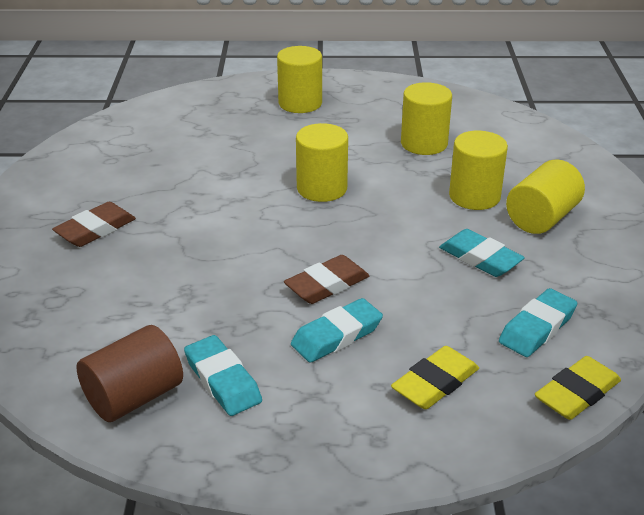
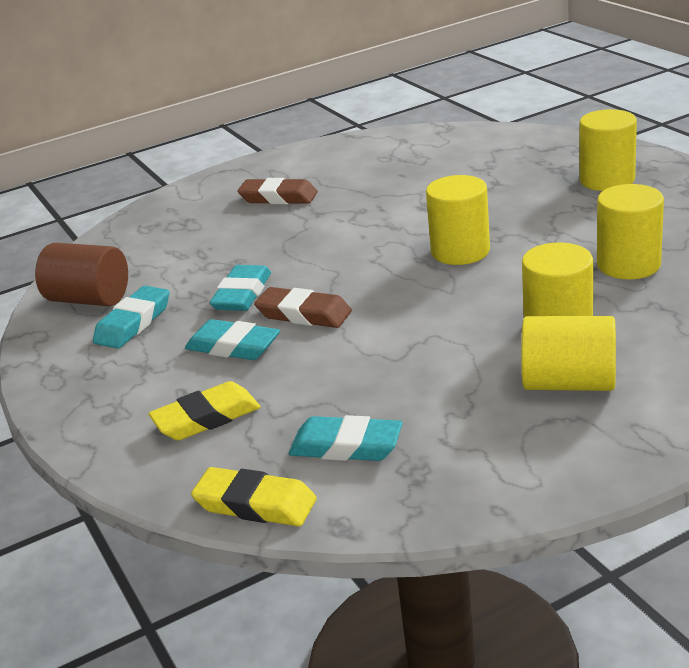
camera: 65 degrees right, 5 degrees down
yellow eraser [391,346,479,409] -> yellow eraser turned 45 degrees counterclockwise [148,381,261,440]
turquoise eraser [439,229,525,277] -> turquoise eraser moved to [210,265,271,311]

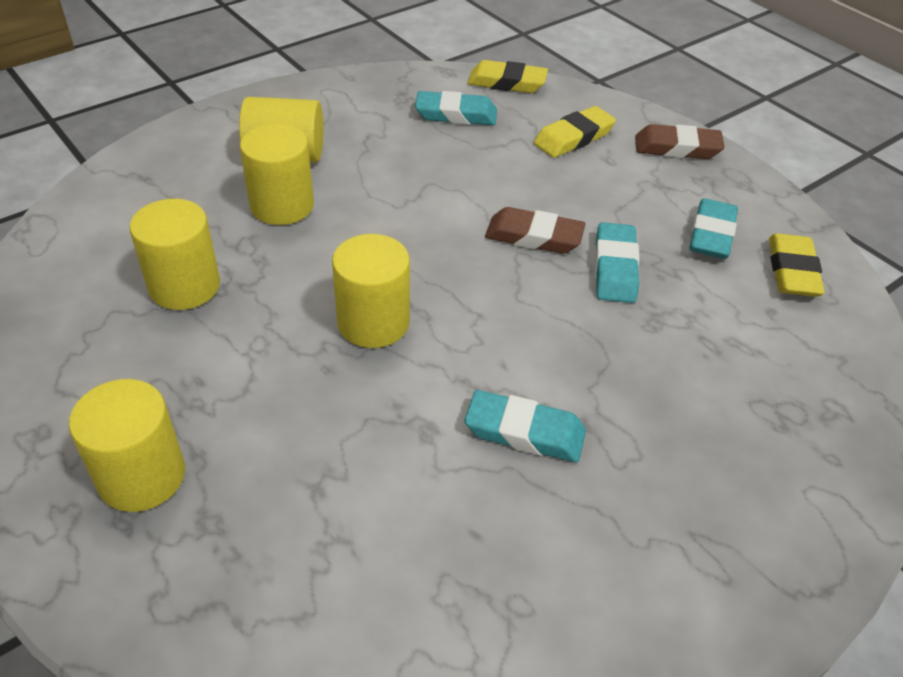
camera: 165 degrees right, 15 degrees up
brown cylinder [35,243,128,306] -> yellow eraser [769,233,825,297]
turquoise eraser [185,319,280,360] -> turquoise eraser moved to [464,390,586,462]
brown eraser [238,178,318,204] -> brown eraser moved to [635,124,725,159]

